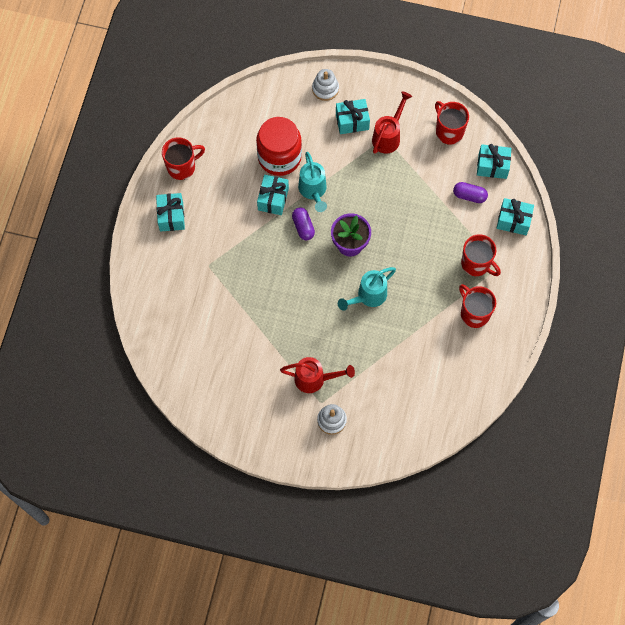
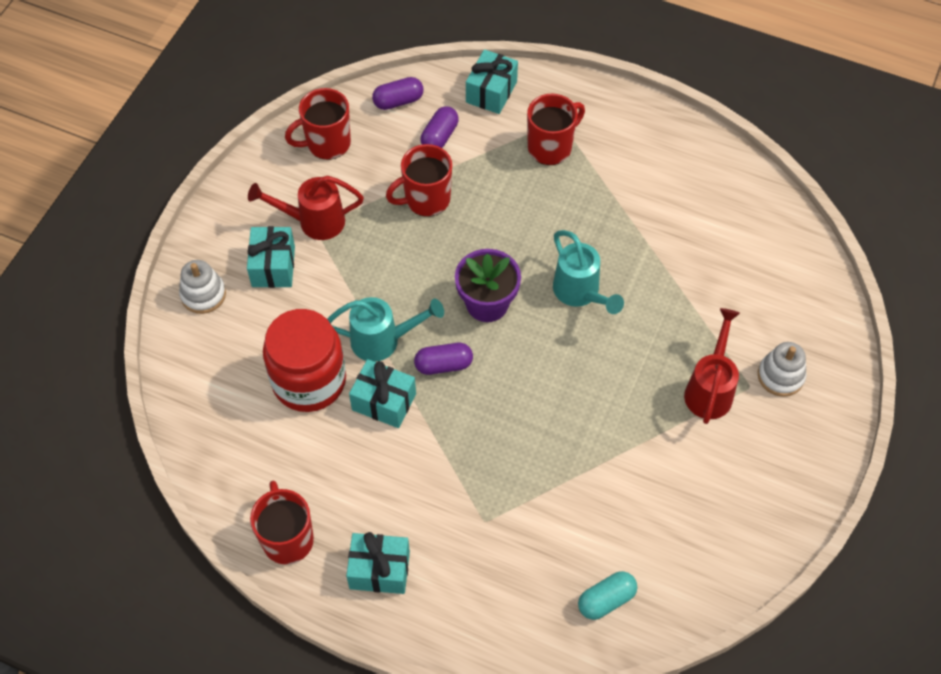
camera: 80 degrees left, 10 degrees down
red watering can [372,91,412,154] -> red watering can turned 45 degrees counterclockwise [248,176,364,240]
red mug [459,284,496,328] -> red mug moved to [386,144,452,217]
turquoise gift [477,144,511,179] -> purple capsule [372,77,424,110]
none -> turquoise capsule [578,571,637,620]

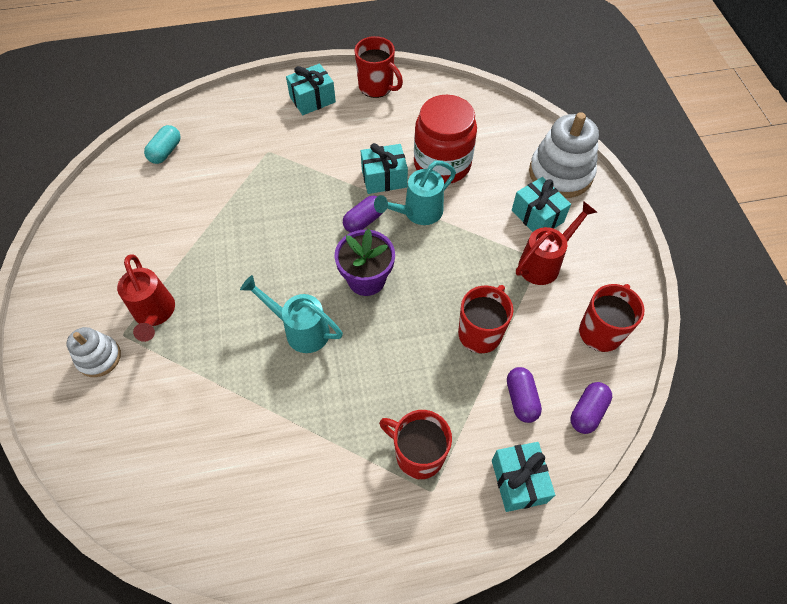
camera: 145 degrees right, 0 degrees up
white stacking toy [179,260,226,314] -> white stacking toy [529,112,599,198], size x1.76
red mug [527,94,585,165] -> red mug turned 105 degrees clockwise [379,410,452,479]

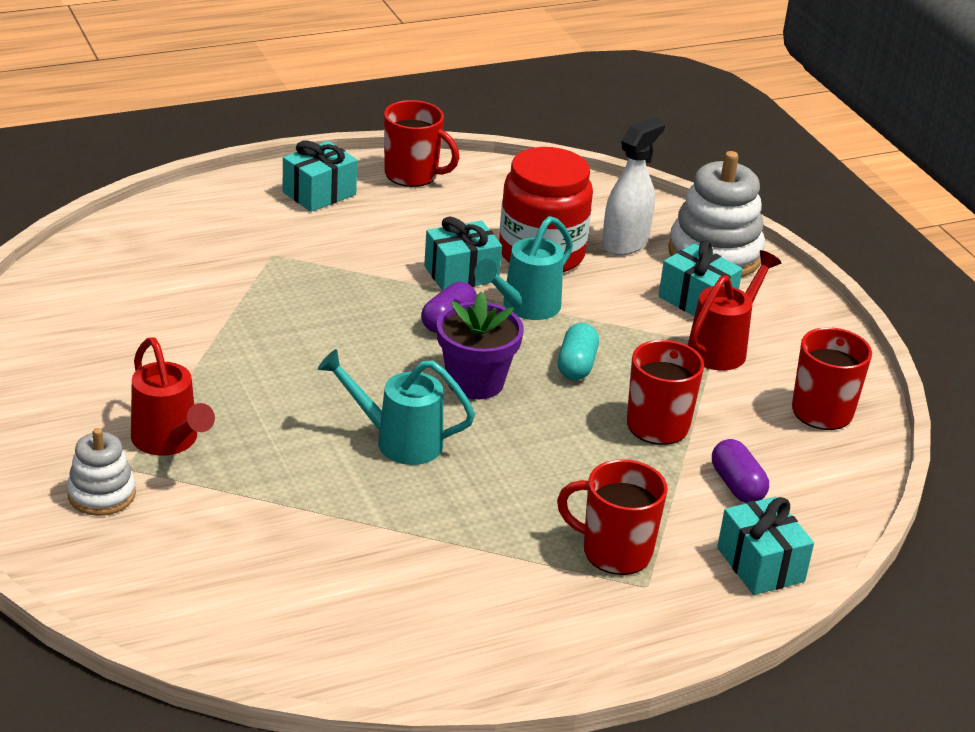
camera: 15 degrees left, 25 degrees down
turquoise capsule [144,125,181,164] -> turquoise capsule moved to [558,323,599,380]
purple capsule [571,382,612,434] -> none
none -> white spray bottle [602,117,665,255]

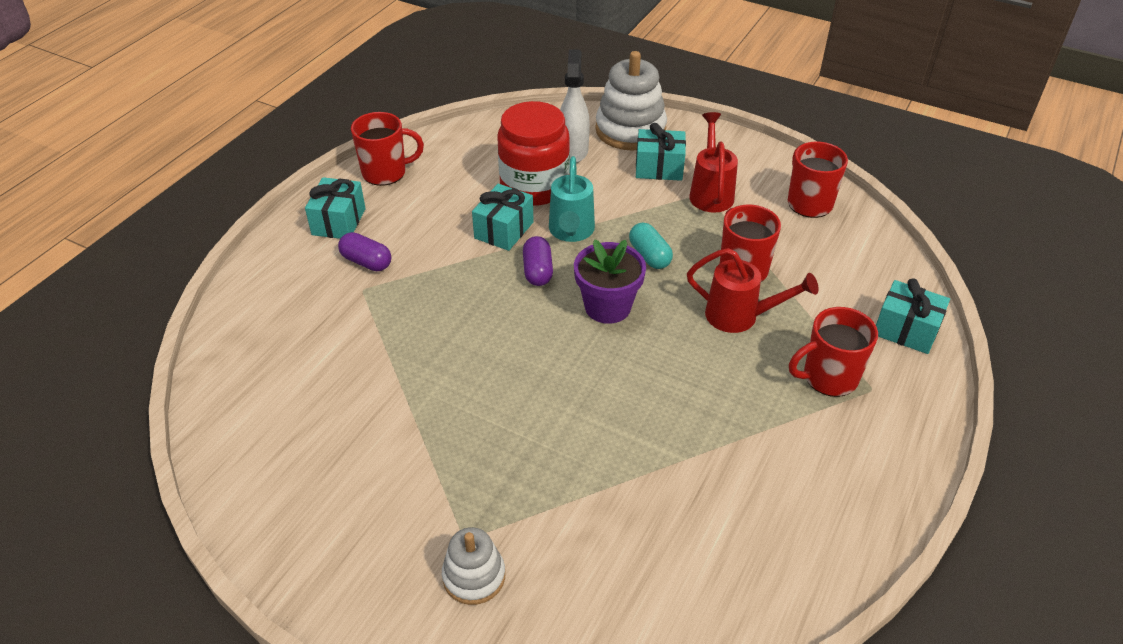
camera: 35 degrees left, 10 degrees up
red watering can [131,338,215,456] -> red watering can moved to [687,248,818,333]
turquoise watering can [318,349,475,465] -> none
purple capsule [712,439,769,503] -> purple capsule moved to [338,232,391,271]

